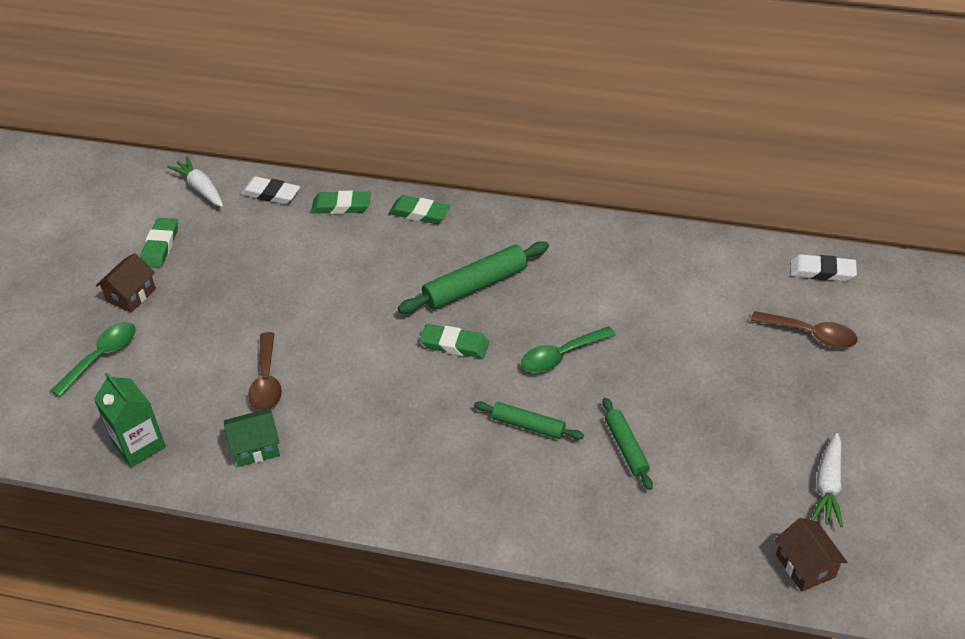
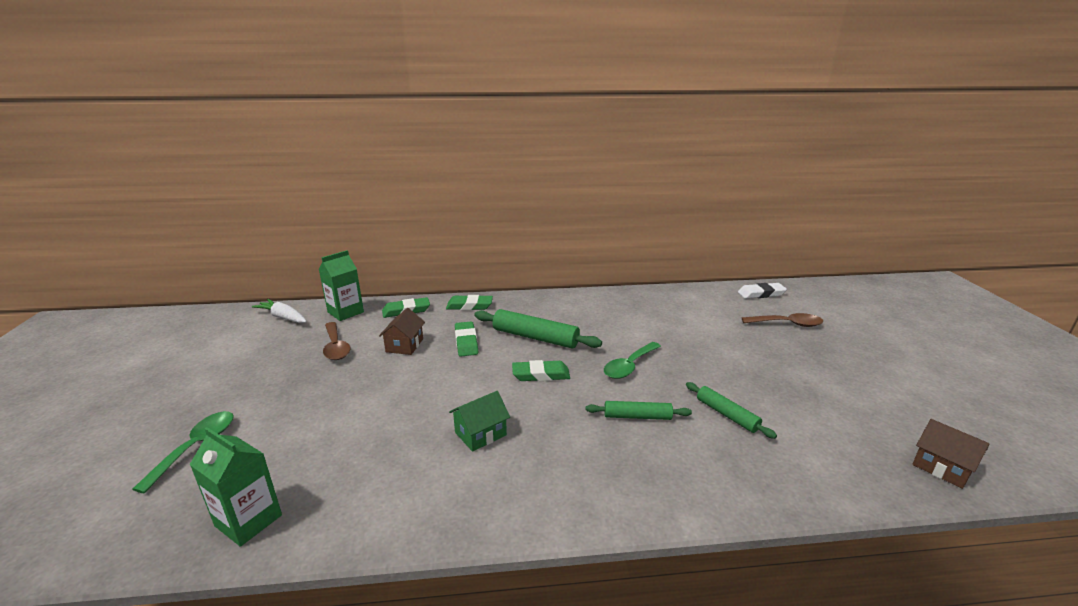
camera: 20 degrees left, 20 degrees down
brown house [96,253,156,313] -> brown house moved to [379,308,425,355]
green eraser [140,218,178,268] -> green eraser moved to [455,321,478,357]
green house [224,408,280,467] -> green house moved to [449,391,510,452]
white eraser [241,176,300,204] -> green carton [319,250,364,321]
brown spoon [248,332,282,411] -> brown spoon moved to [323,322,350,360]
green rolling pin [398,241,549,314] -> green rolling pin turned 75 degrees clockwise [475,309,602,349]
white carrot [811,433,843,527] -> none

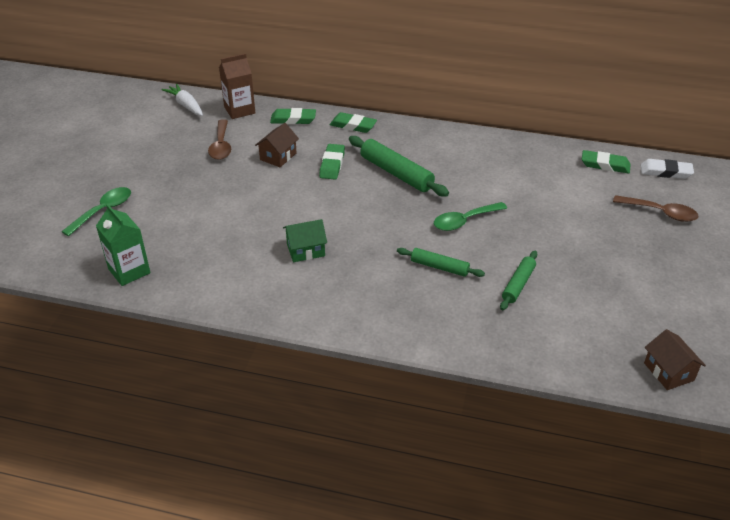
camera: 20 degrees right, 15 degrees up
green carton [319,250,364,321] -> brown carton [219,53,255,119]
green eraser [512,360,570,381] -> green eraser moved to [582,150,631,173]
green rolling pin [686,382,777,439] -> green rolling pin turned 45 degrees clockwise [500,251,537,310]

